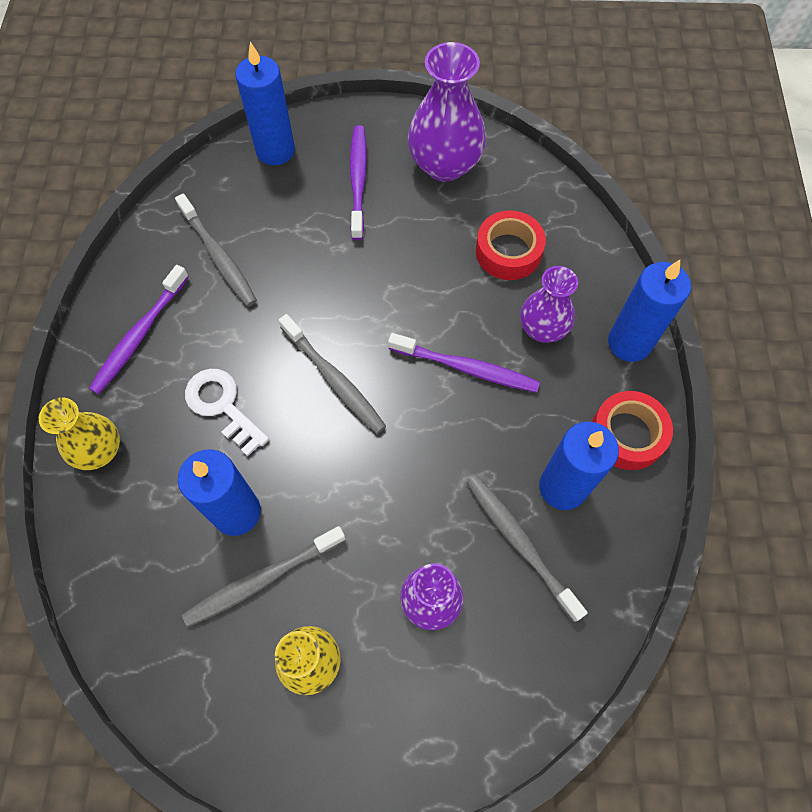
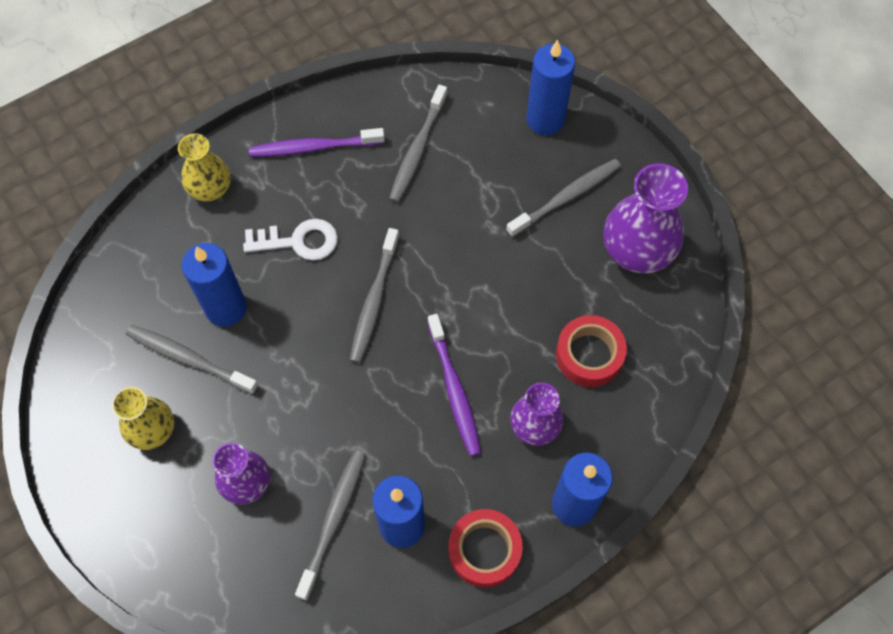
camera: 55 degrees right, 0 degrees up
white key [185,369,269,456] -> white key turned 75 degrees clockwise [243,219,338,260]
purple toothbrush [350,125,367,240] -> grey toothbrush [506,159,621,238]

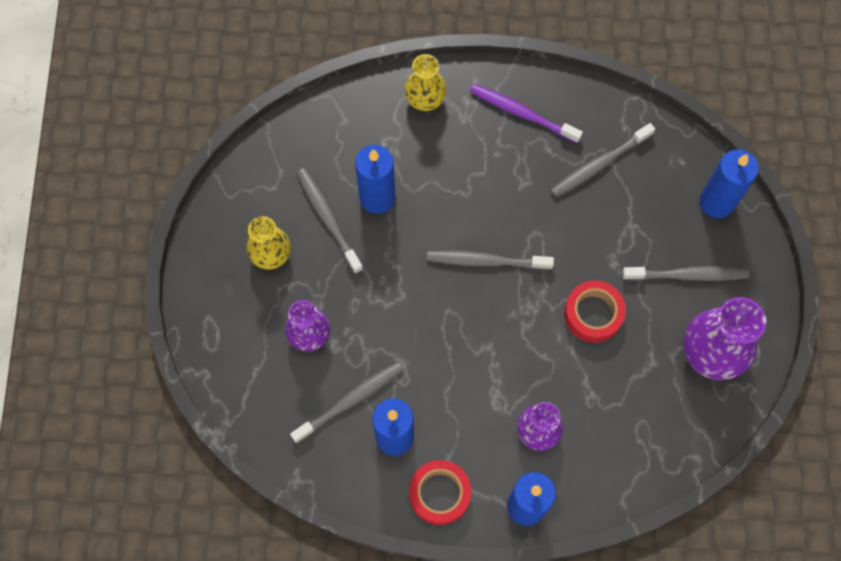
camera: 35 degrees right, 5 degrees up
white key [243,219,338,260] -> none
grey toothbrush [350,228,400,363] -> grey toothbrush turned 45 degrees clockwise [427,250,554,270]
purple toothbrush [427,314,481,456] -> none
red tape [556,315,627,387] -> red tape moved to [564,280,626,343]

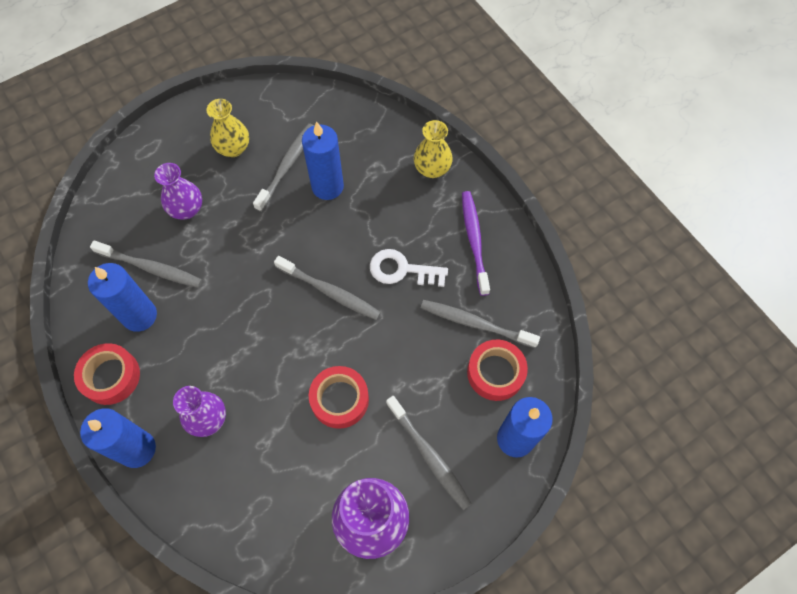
camera: 55 degrees right, 5 degrees down
grey toothbrush [427,250,554,270] -> grey toothbrush turned 150 degrees clockwise [274,256,381,320]
none -> white key [370,249,448,287]
none -> red tape [467,340,528,401]

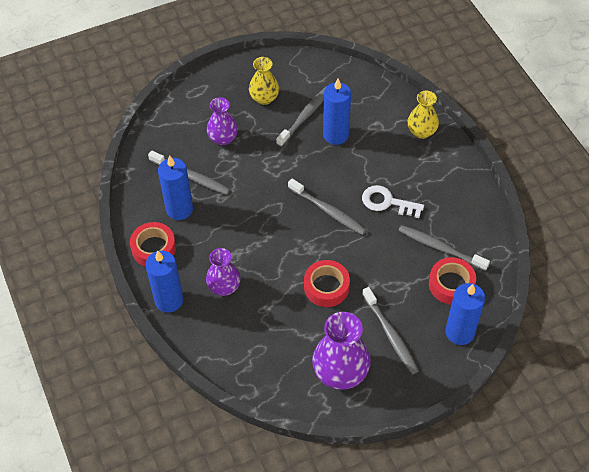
camera: 10 degrees right, 10 degrees down
purple toothbrush [462,191,490,296] -> none

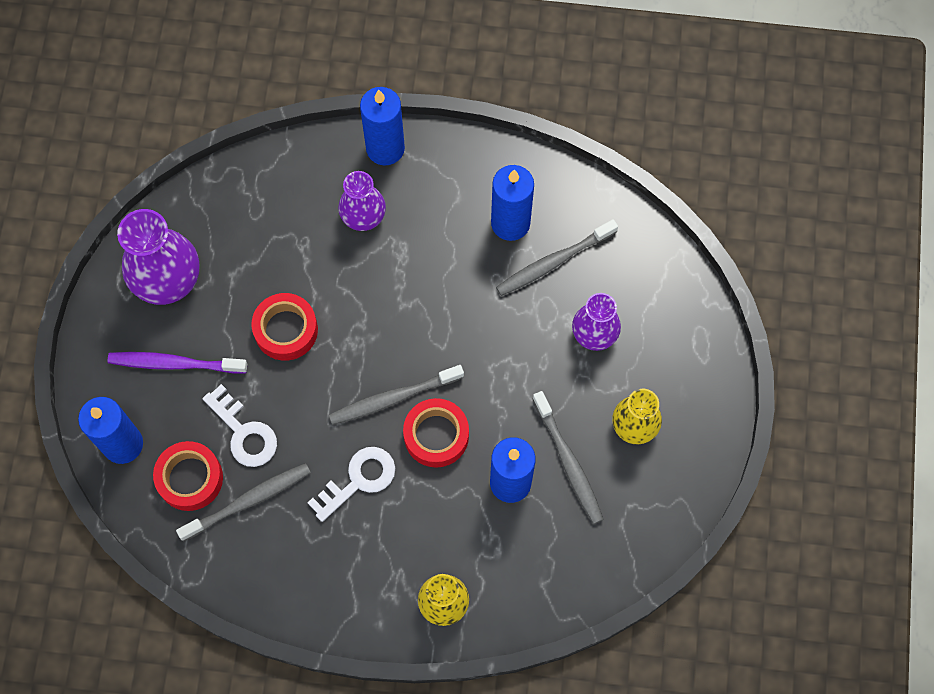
camera: 120 degrees right, 15 degrees up
red tape [130,222,176,267] -> red tape moved to [403,398,469,468]
grey toothbrush [362,287,419,374] -> purple toothbrush [108,352,247,374]
none -> white key [203,384,277,467]

